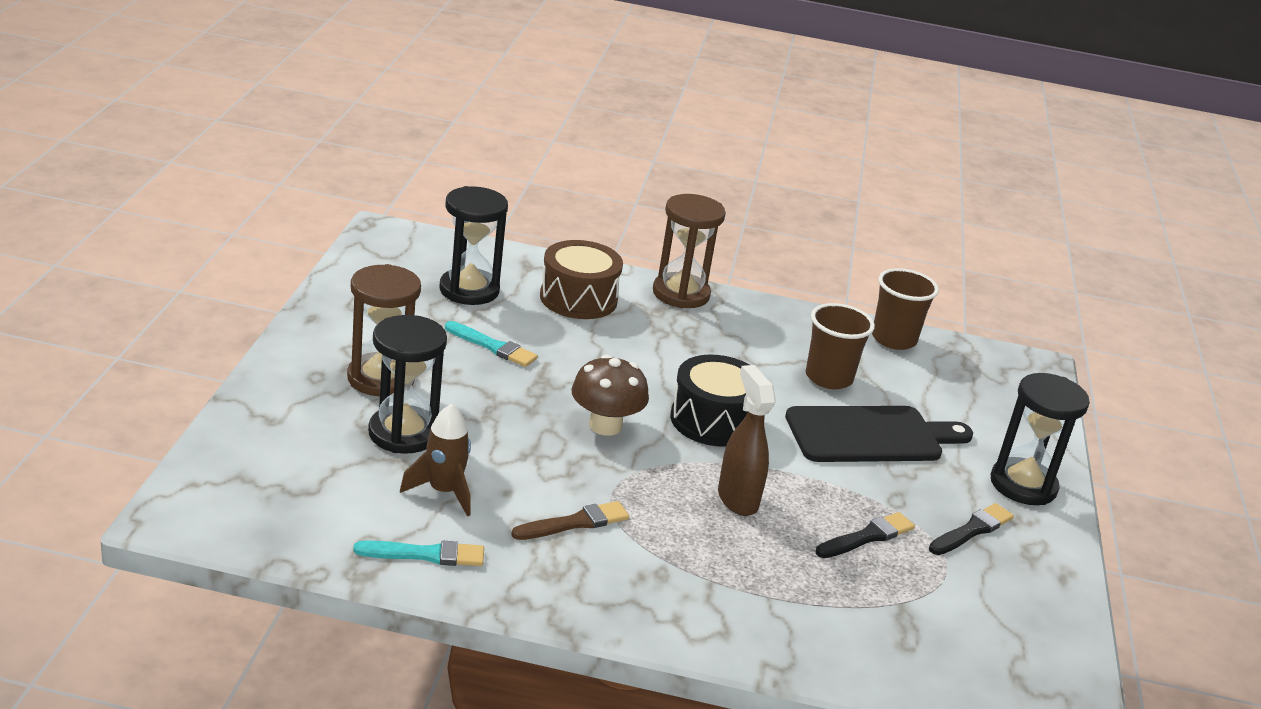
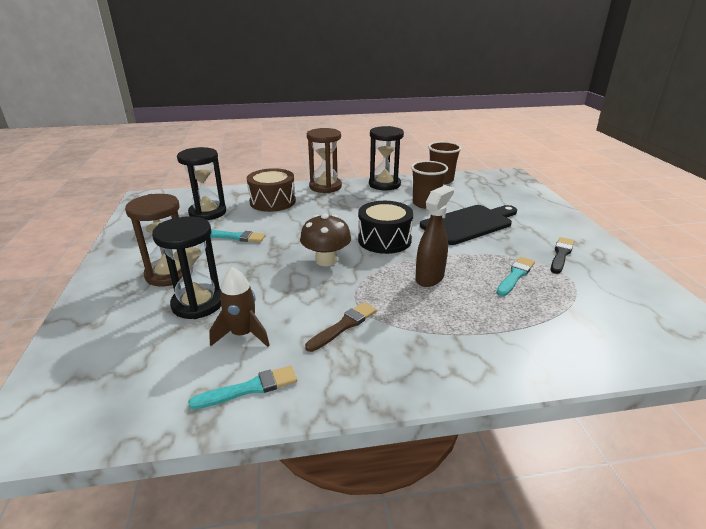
camera: 15 degrees left, 0 degrees up
brown spray bottle [718,365,776,516] -> brown spray bottle turned 75 degrees clockwise [415,185,454,287]
black brush [816,512,915,558] -> turquoise brush [497,257,535,296]
black hourglass [991,373,1090,505] -> black hourglass moved to [369,126,404,190]

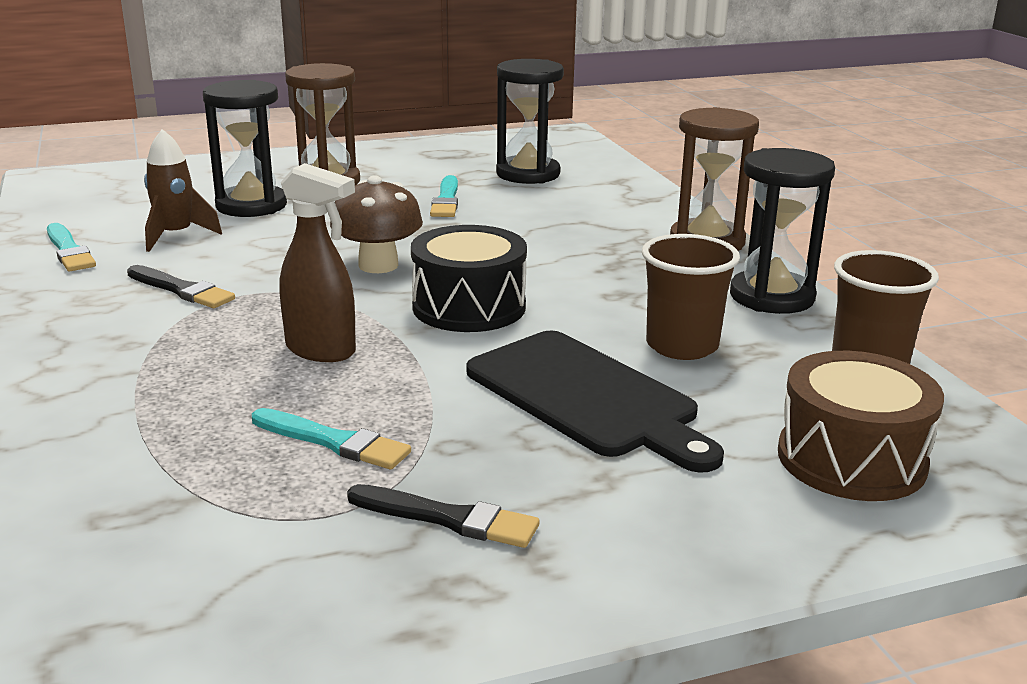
camera: 80 degrees right, 5 degrees down
brown drum [247,168,296,212] -> brown drum moved to [778,351,944,501]
brown brush [305,302,377,352] -> black brush [127,265,235,308]

